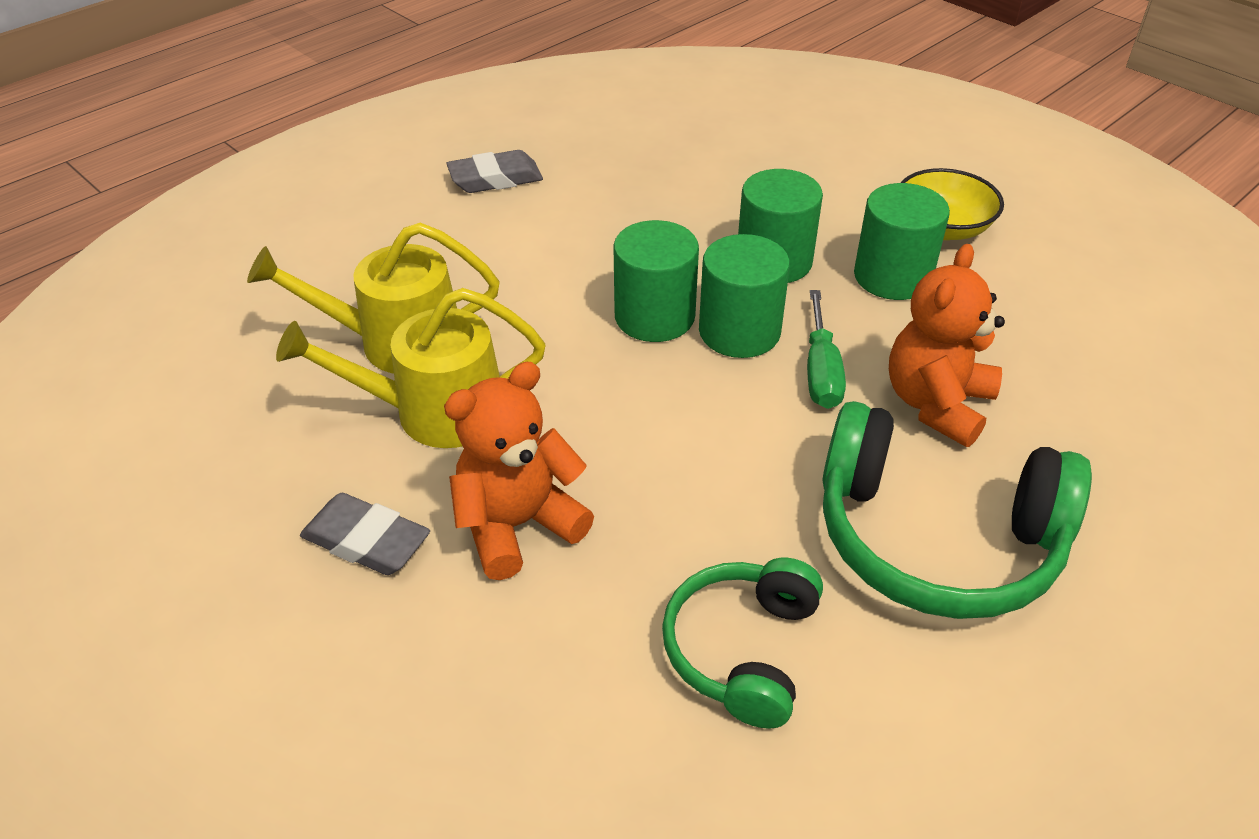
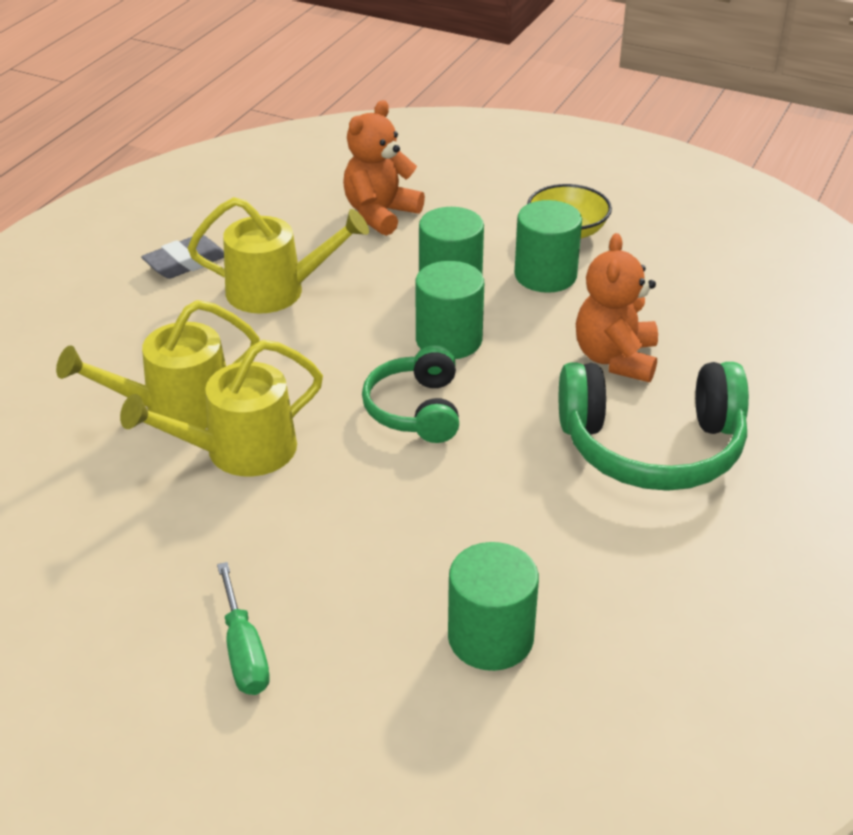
camera: 20 degrees left, 5 degrees down
grey eraser [300,493,430,575] -> none
orange teddy bear [444,362,594,580] -> orange teddy bear moved to [343,100,425,236]
green cylinder [613,220,699,342] -> green cylinder moved to [448,542,539,671]
green headphones [662,558,823,729] -> green headphones moved to [362,345,459,443]
green screwdriver [807,290,846,409] -> green screwdriver moved to [217,562,270,695]
none -> yellow watering can [188,197,369,314]

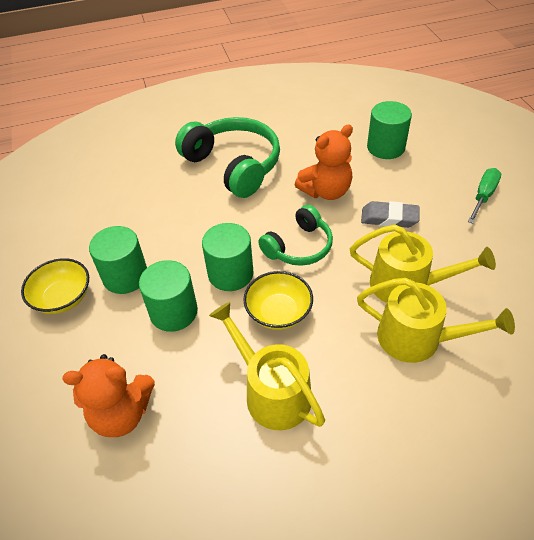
camera: 130 degrees left, 10 degrees up
grey eraser [141,235,224,279] -> grey eraser moved to [361,201,419,228]
orange teddy bear [576,233,658,382] -> orange teddy bear moved to [295,124,353,200]
none -> yellow bowl [243,271,313,330]

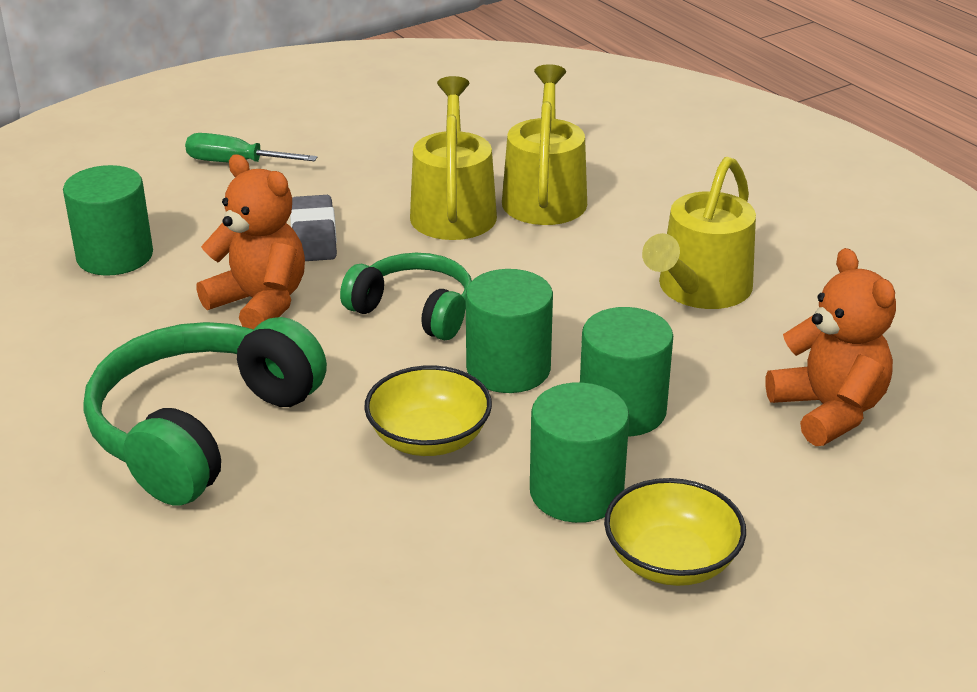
camera: 110 degrees left, 15 degrees down
yellow bowl [243,271,313,330] -> yellow bowl moved to [364,365,492,456]

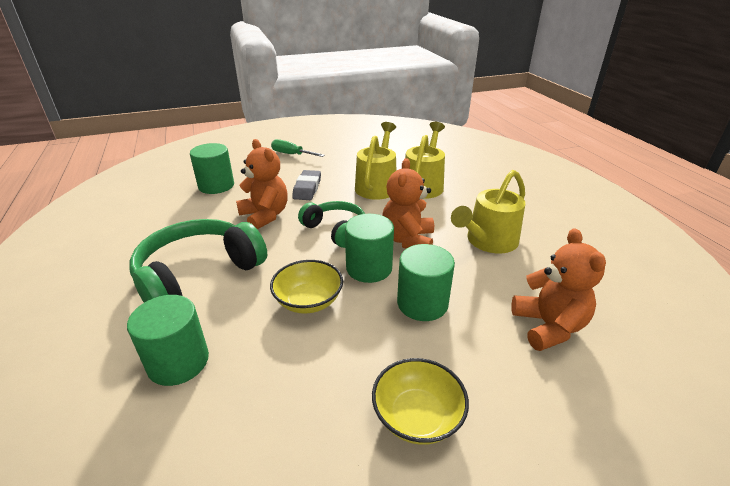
camera: 15 degrees right, 0 degrees up
green cylinder [530,382,629,523] -> green cylinder moved to [127,295,209,386]
none -> orange teddy bear [382,158,434,249]

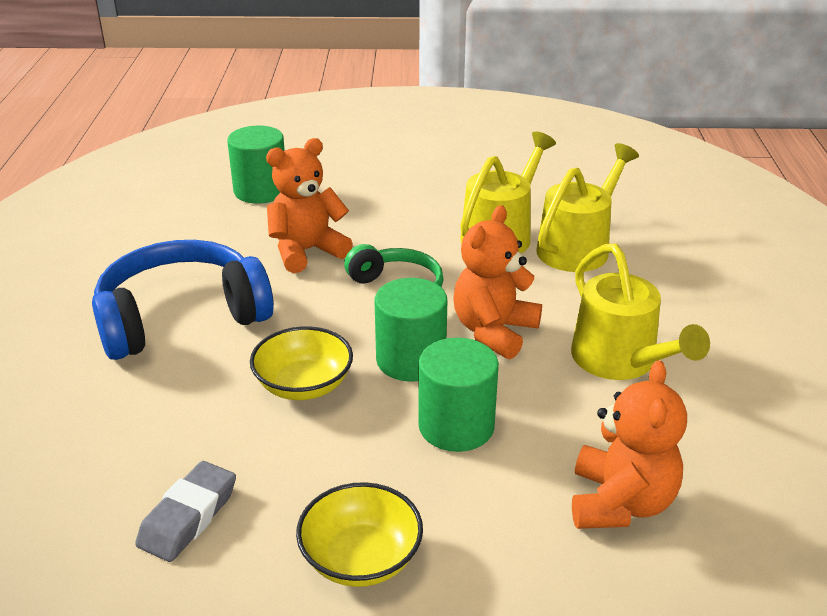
camera: 20 degrees right, 0 degrees up
green cylinder [127,295,209,386] -> none
green headphones [129,219,267,303] -> blue headphones [92,240,274,360]
orange teddy bear [236,139,288,229] -> orange teddy bear turned 105 degrees counterclockwise [266,138,353,273]
green screwdriver [271,139,325,157] -> none
grey eraser [292,170,321,200] -> grey eraser moved to [135,461,236,562]
yellow watering can [451,170,525,253] -> yellow watering can turned 90 degrees counterclockwise [571,244,710,380]

